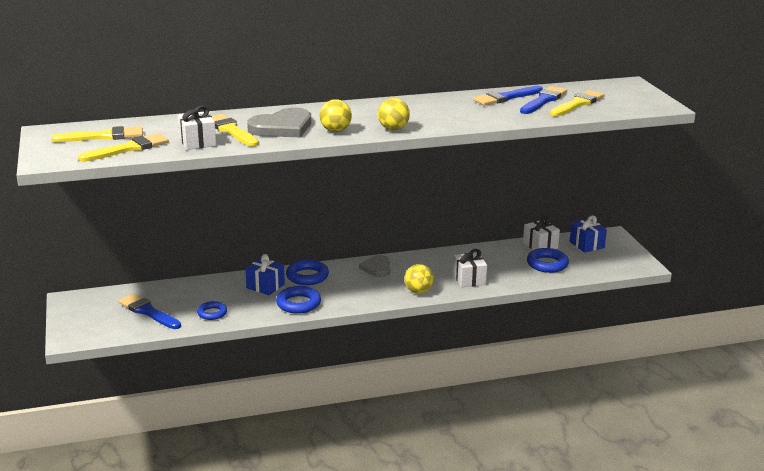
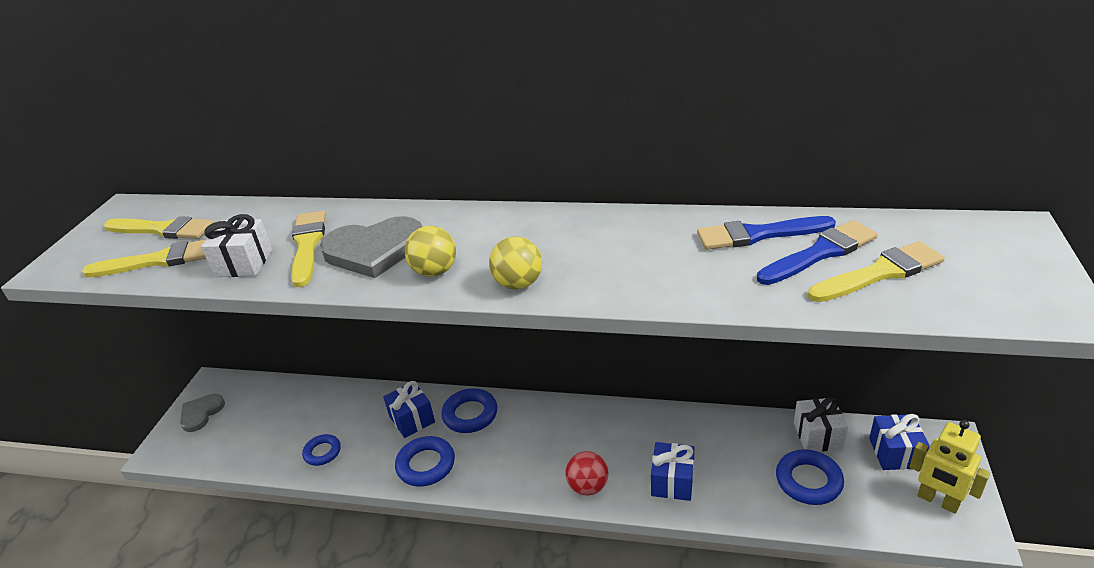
camera: 30 degrees right, 10 degrees up
blue brush [118,294,181,329] -> none
grey heart [359,255,390,277] -> grey heart moved to [180,394,225,432]
yellow ball [404,264,434,294] -> red ball [565,451,608,495]
white gift [453,249,487,287] -> blue gift [651,442,695,501]
none -> yellow robot [910,420,990,514]

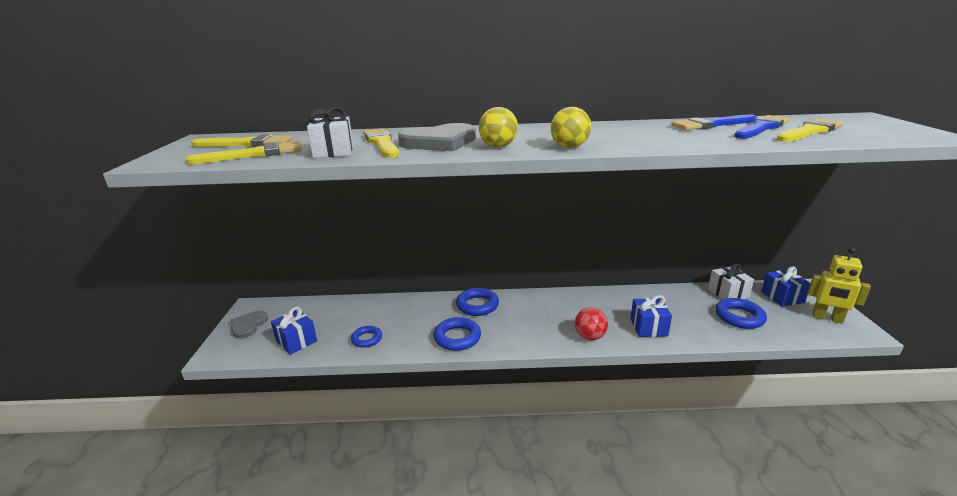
camera: 15 degrees left, 10 degrees down
blue gift [383,381,435,438] -> blue gift moved to [271,307,317,355]

